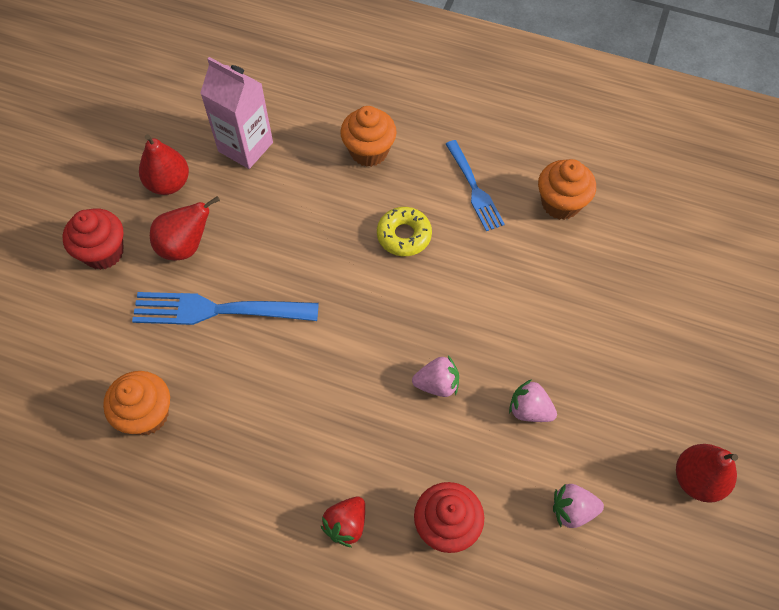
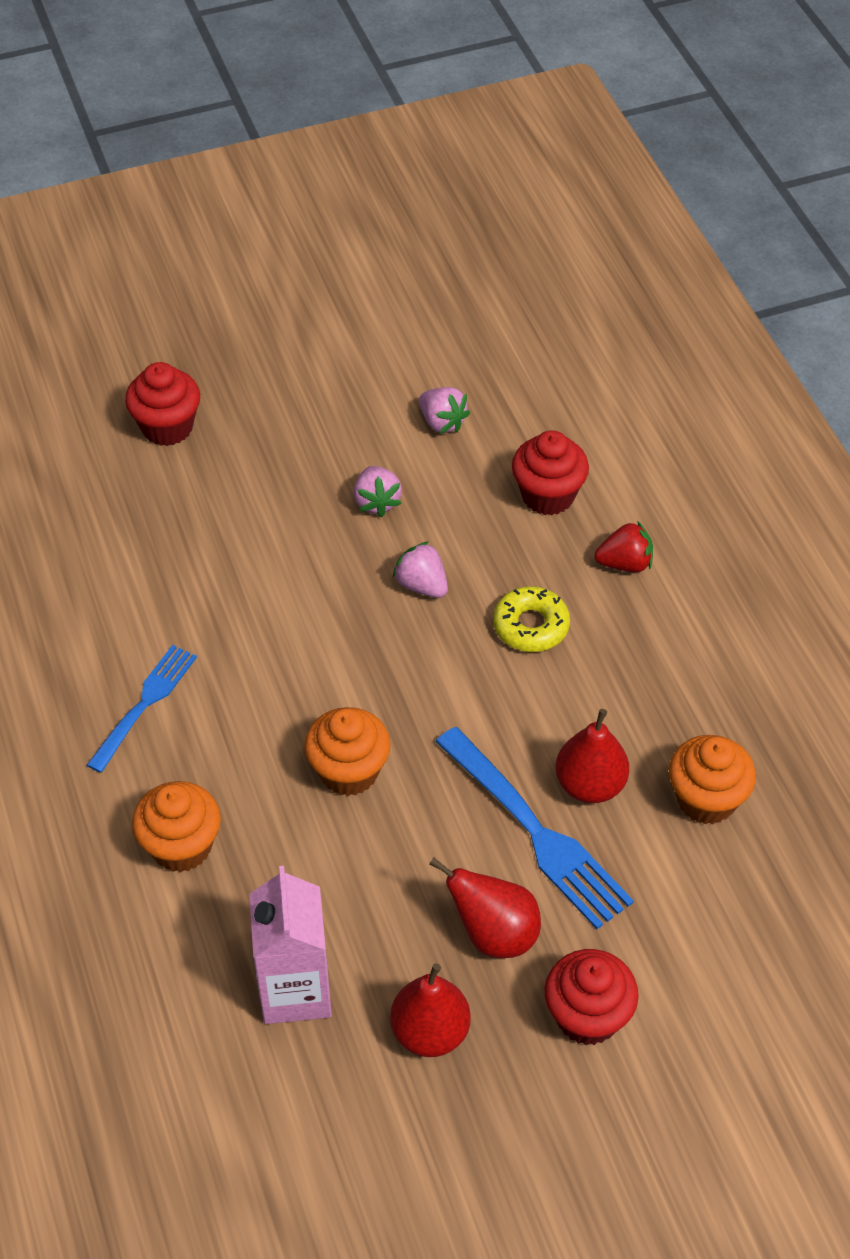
camera: 130 degrees left, 10 degrees down
yellow donut [377,207,432,256] -> yellow donut moved to [493,586,570,652]
orange cupcake [538,159,596,220] -> orange cupcake moved to [304,707,391,796]
red pear [676,444,738,503] -> red pear moved to [555,709,629,803]
none -> red cupcake [125,362,200,446]

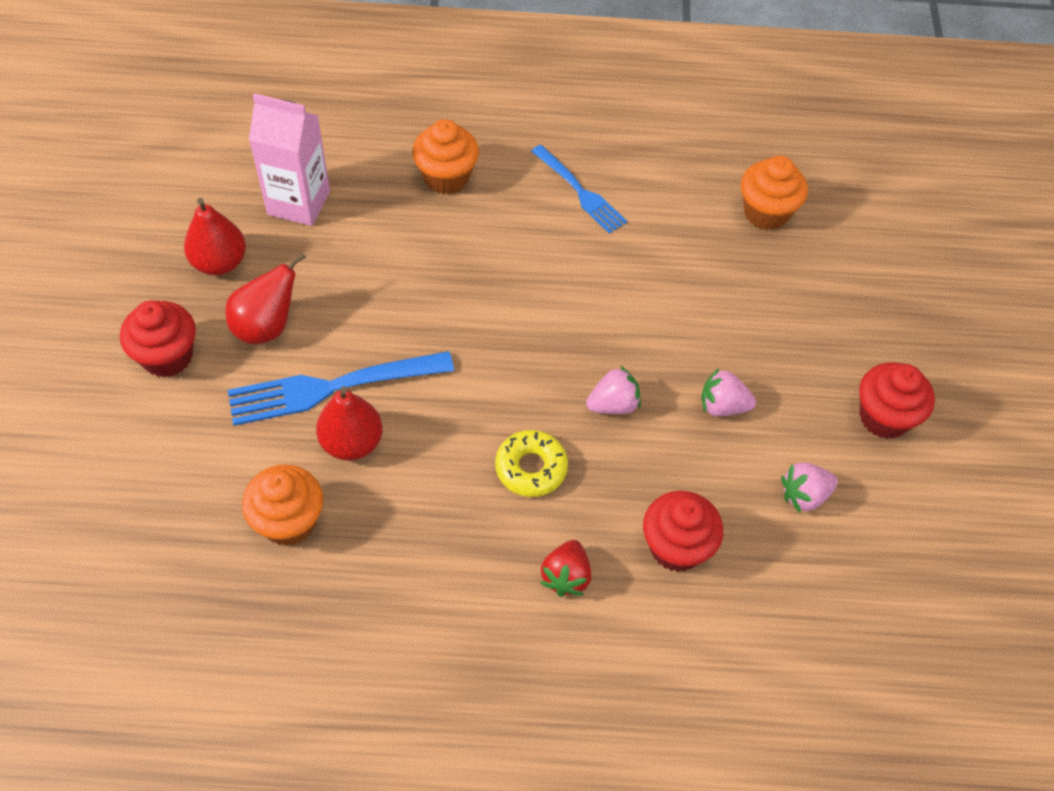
camera: 110 degrees right, 5 degrees up
red cupcake [125,362,200,446] -> red cupcake moved to [859,362,935,439]
orange cupcake [304,707,391,796] -> orange cupcake moved to [741,156,808,230]

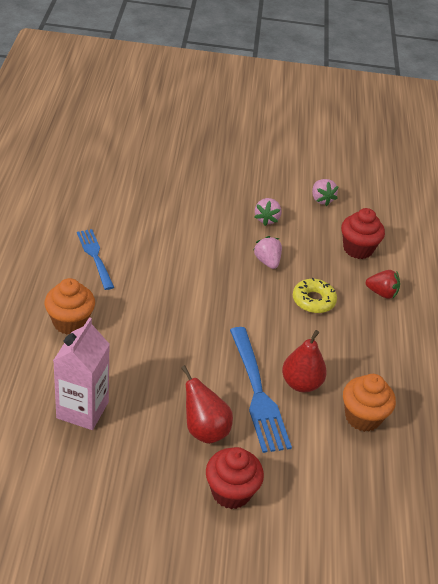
camera: 90 degrees left, 15 degrees down
red pear [184,198,246,275] -> none
blue fork [531,145,627,234] -> blue fork turned 75 degrees counterclockwise [77,229,114,290]
orange cupcake [741,156,808,230] -> none
red cupcake [859,362,935,439] -> none

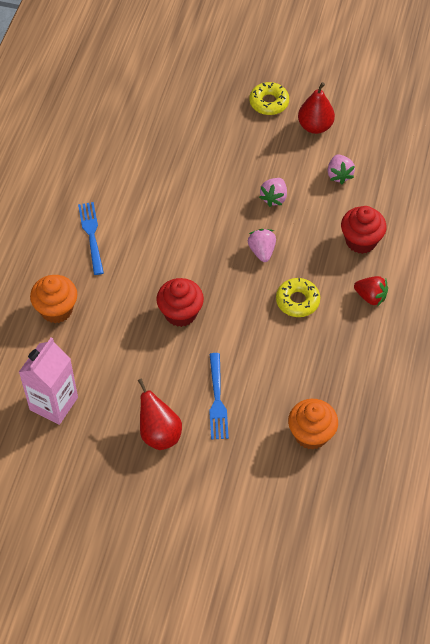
camera: 15 degrees right, 15 degrees up
red cupcake [206,447,264,509] -> red cupcake moved to [156,278,204,327]
blue fork [230,327,292,453] -> blue fork [209,353,229,440], size x0.65
red pear [282,330,327,392] -> red pear moved to [298,82,335,134]
none -> yellow donut [250,82,289,115]

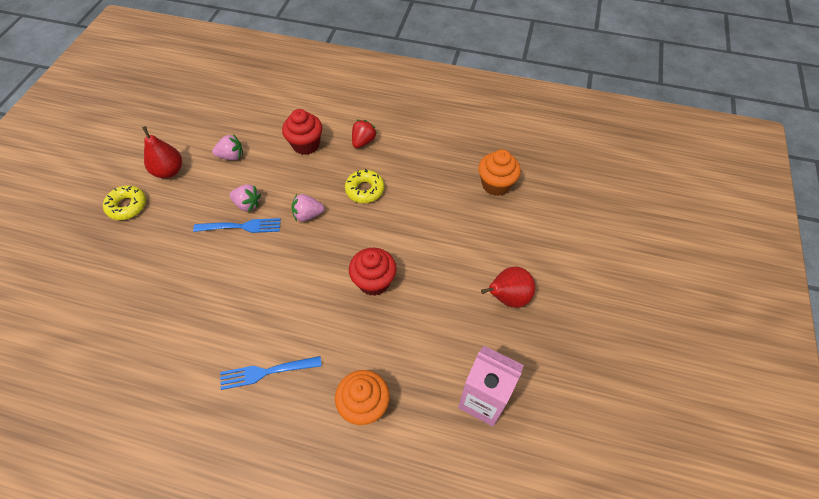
camera: 90 degrees left, 0 degrees up
blue fork [209,353,229,440] -> blue fork moved to [193,218,281,233]

